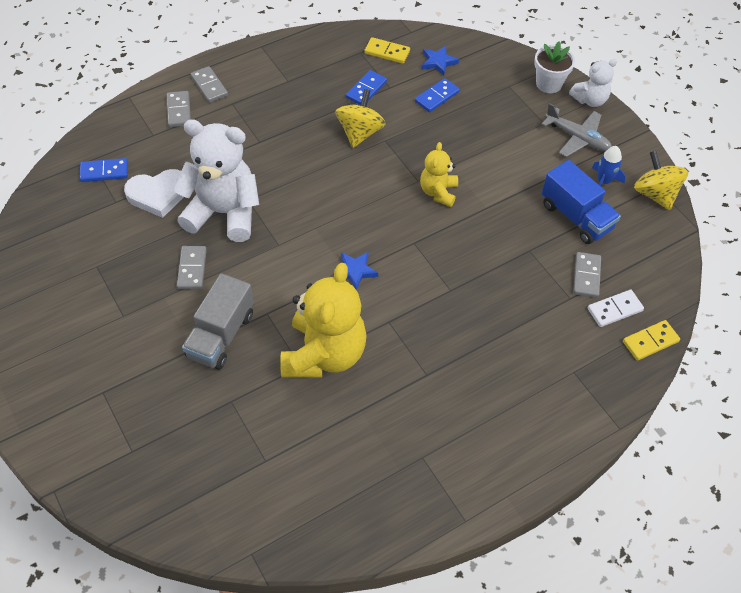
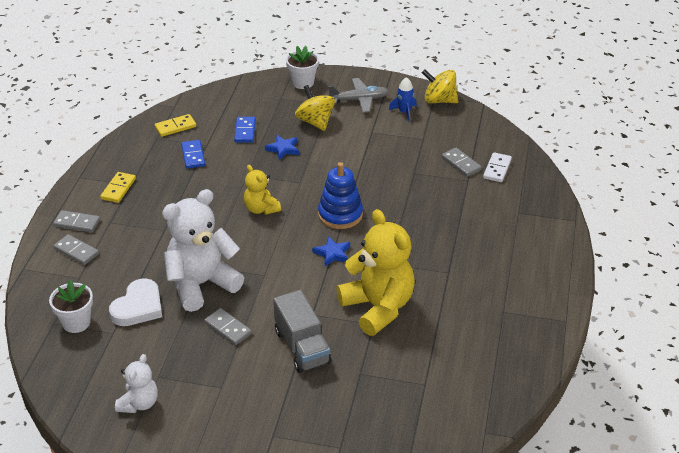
camera: 45 degrees left, 15 degrees down
blue domino [79,158,128,182] -> white flower pot [49,280,93,333]
yellow spinning top [335,89,386,148] -> yellow spinning top moved to [295,85,335,131]
yellow teddy bear [420,142,458,207] -> yellow teddy bear moved to [244,165,281,215]
blue star [422,46,459,76] -> blue star moved to [265,135,299,160]
blue truck [542,160,621,244] -> none
white teddy bear [569,59,617,107] -> white teddy bear moved to [115,354,158,413]
yellow domino [623,320,680,361] -> yellow domino moved to [100,172,136,203]
none -> blue stacking toy [318,162,363,229]

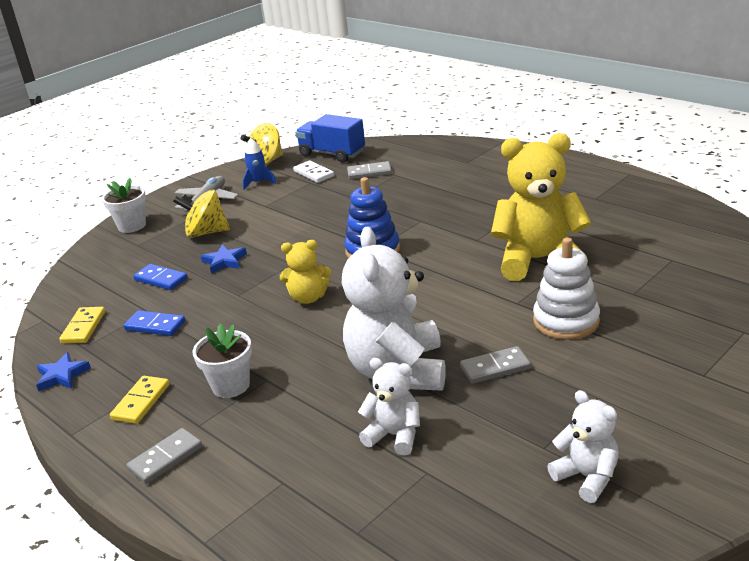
camera: 55 degrees left, 10 degrees down
white flower pot [49,280,93,333] -> white flower pot moved to [193,323,252,398]
grey domino [53,234,99,265] -> none
yellow domino [100,172,136,203] -> yellow domino turned 60 degrees clockwise [110,376,170,424]
white heart [109,278,162,326] -> white teddy bear [358,358,420,456]
grey truck [273,290,331,373] -> white stacking toy [533,238,600,340]
blue star [312,236,350,266] -> blue star moved to [36,352,91,391]
white domino [483,152,512,182] -> white domino moved to [293,160,334,183]
none -> blue truck [295,114,365,163]

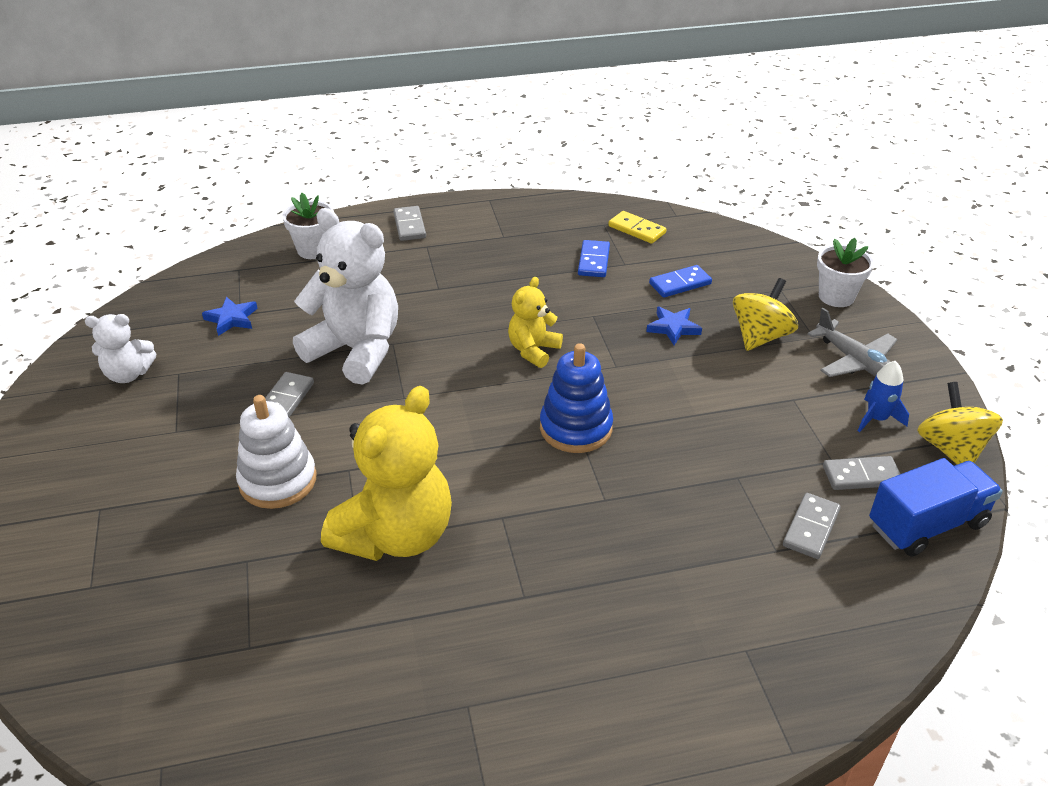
camera: 120 degrees right, 10 degrees up
blue star [36,352,91,391] -> blue star moved to [202,297,258,336]
yellow domino [110,376,170,424] -> none
blue domino [124,310,185,336] -> blue domino turned 45 degrees counterclockwise [578,240,610,277]
white flower pot [193,323,252,398] -> white flower pot moved to [282,193,334,259]
white domino [293,160,334,183] -> grey domino [823,456,900,490]
white teddy bear [358,358,420,456] -> none

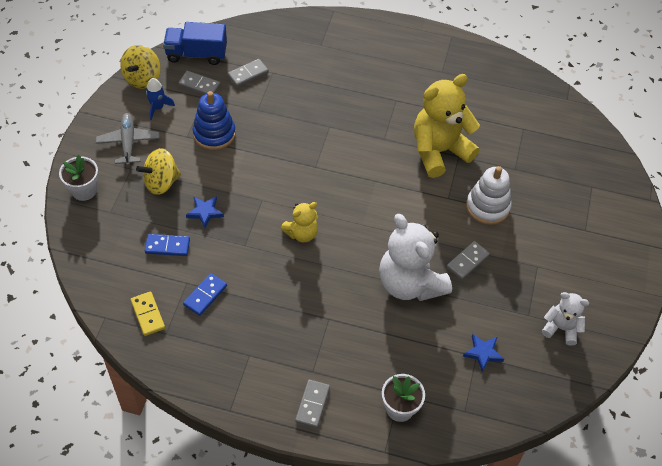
camera: 155 degrees left, 15 degrees up
blue stacking toy [540,343,613,453] -> blue stacking toy moved to [192,91,236,150]

